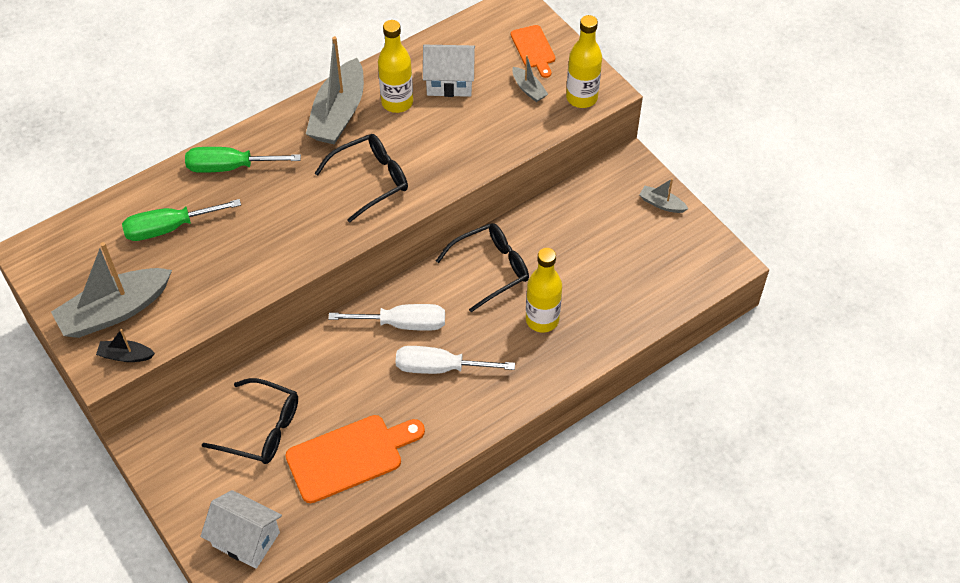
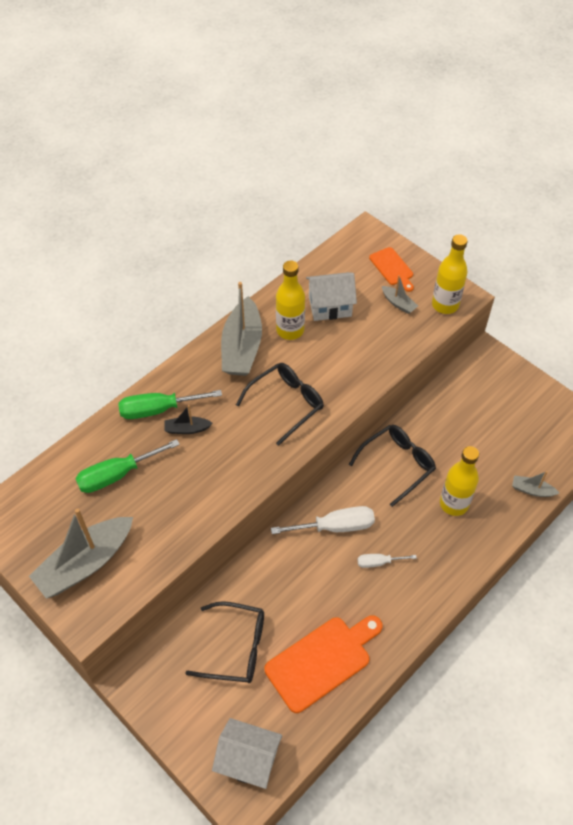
camera: 10 degrees left, 0 degrees up
black boat [96,329,155,362] -> black boat moved to [165,405,212,434]
white screwdriver [396,346,515,374] -> white screwdriver [357,554,417,568], size x0.56
grey boat [639,178,688,213] -> grey boat moved to [512,471,559,497]

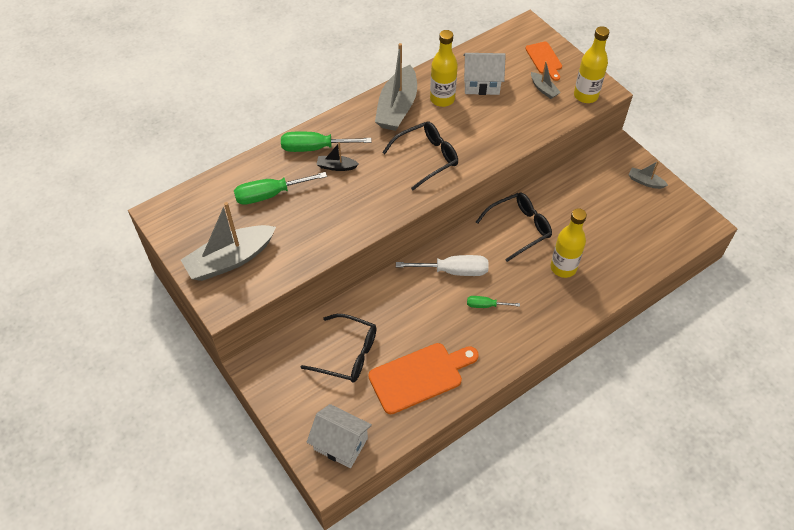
camera: 10 degrees right, 0 degrees up
white screwdriver [357,554,417,568] -> green screwdriver [467,296,520,308]
grey boat [512,471,559,497] -> grey boat moved to [629,161,668,189]

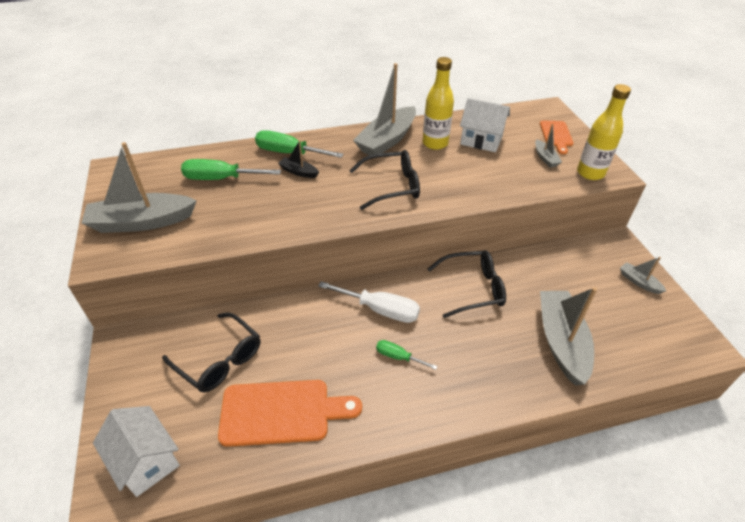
camera: 20 degrees right, 10 degrees down
yellow bottle [551,208,587,278] -> none
none -> grey boat [540,287,597,386]

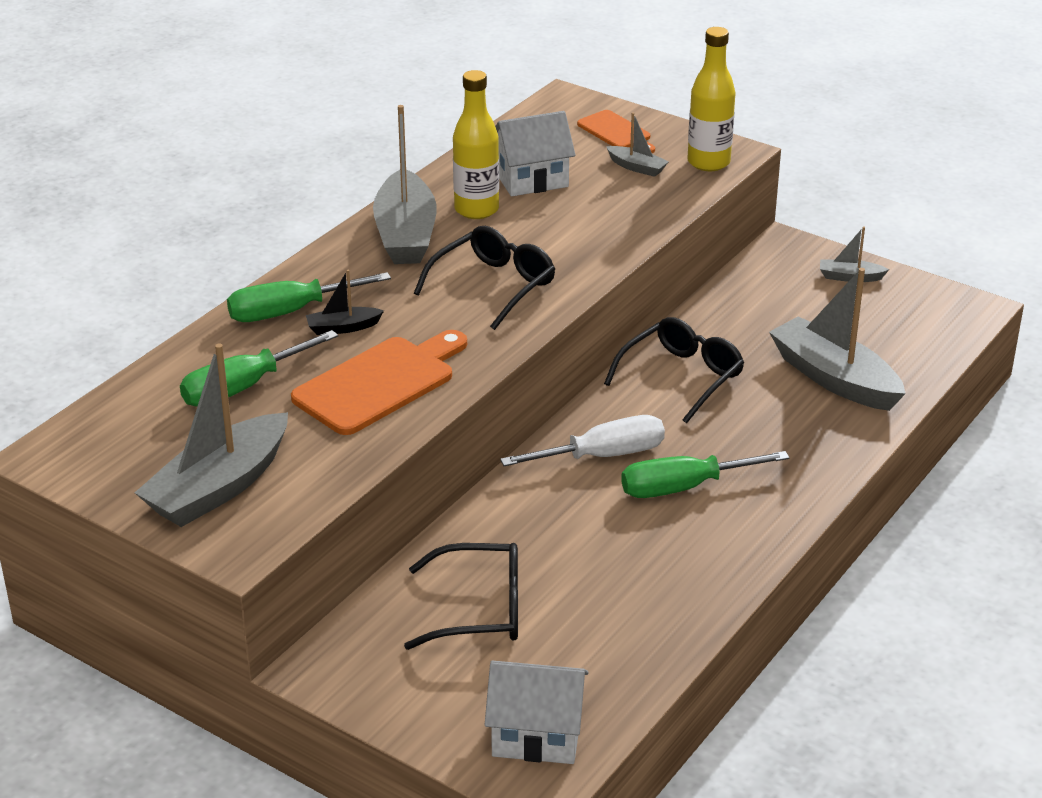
camera: 40 degrees left, 10 degrees down
orange cutting board [218,380,362,447] -> orange cutting board moved to [291,330,467,435]
green screwdriver [376,340,438,370] -> green screwdriver [621,451,790,498], size x1.79

